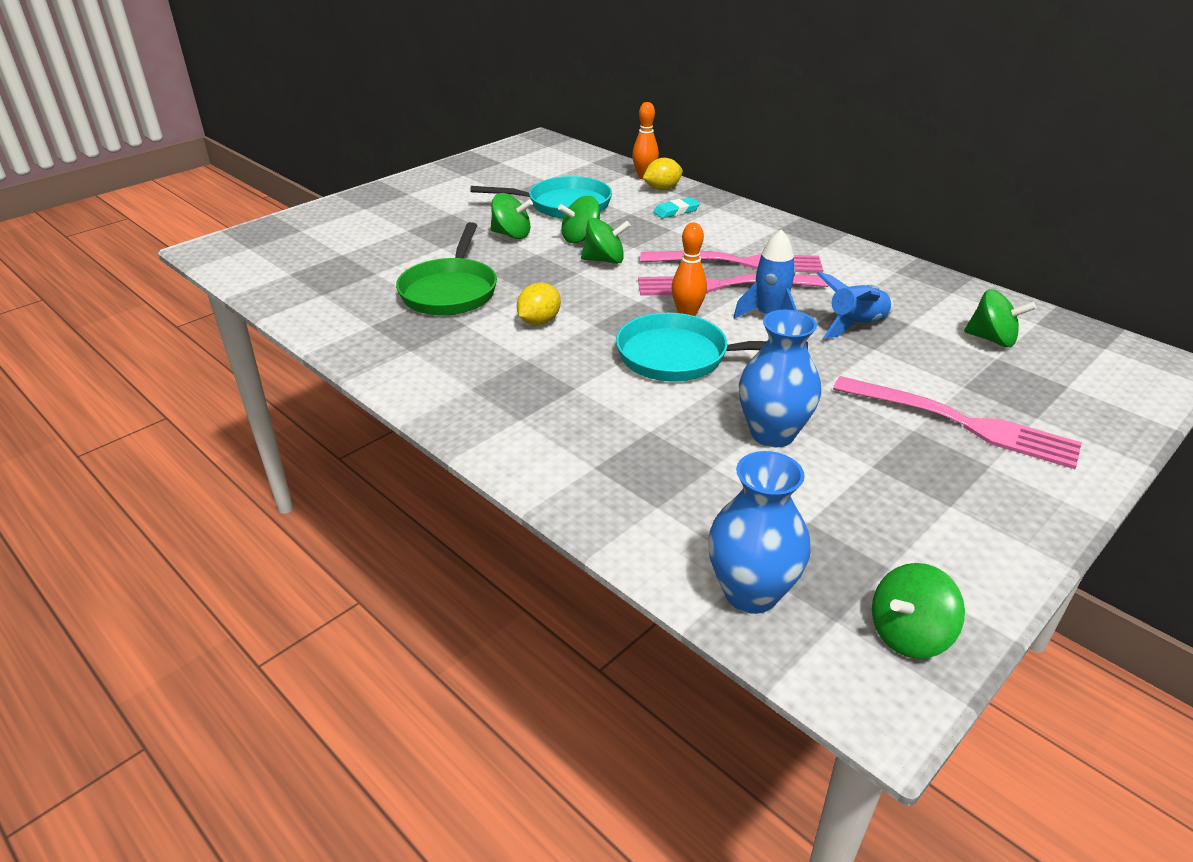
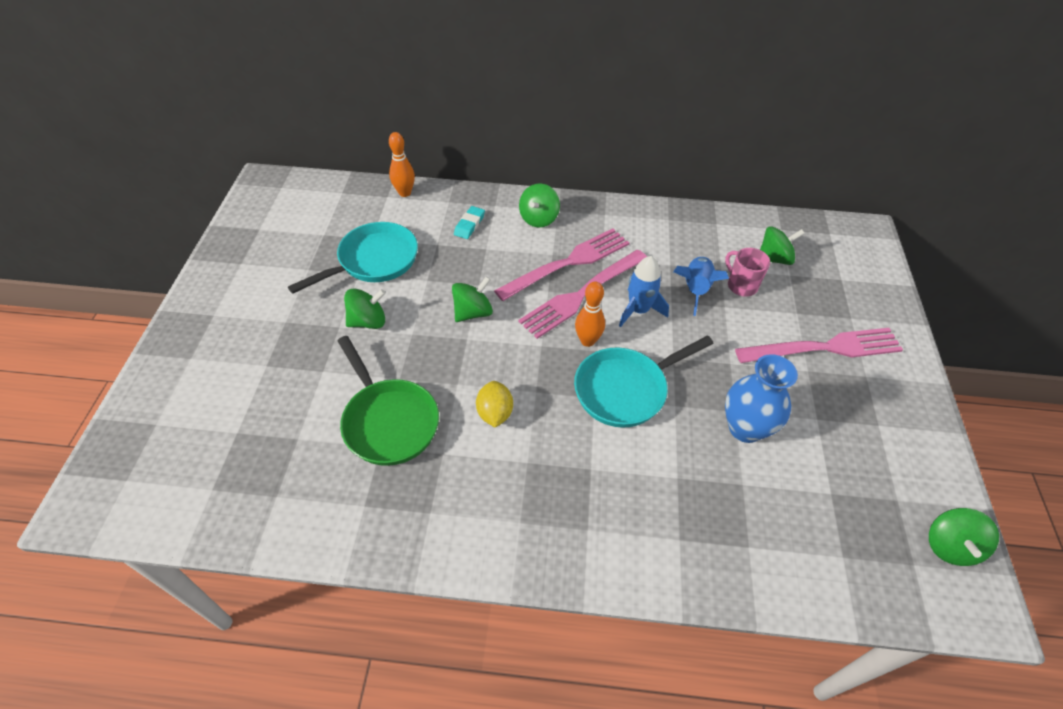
camera: 40 degrees left, 15 degrees up
green spinning top [558,196,600,243] -> green spinning top moved to [519,183,560,227]
yellow lemon [643,158,683,190] -> none
blue vase [708,451,811,614] -> none
none -> pink mug [725,248,770,297]

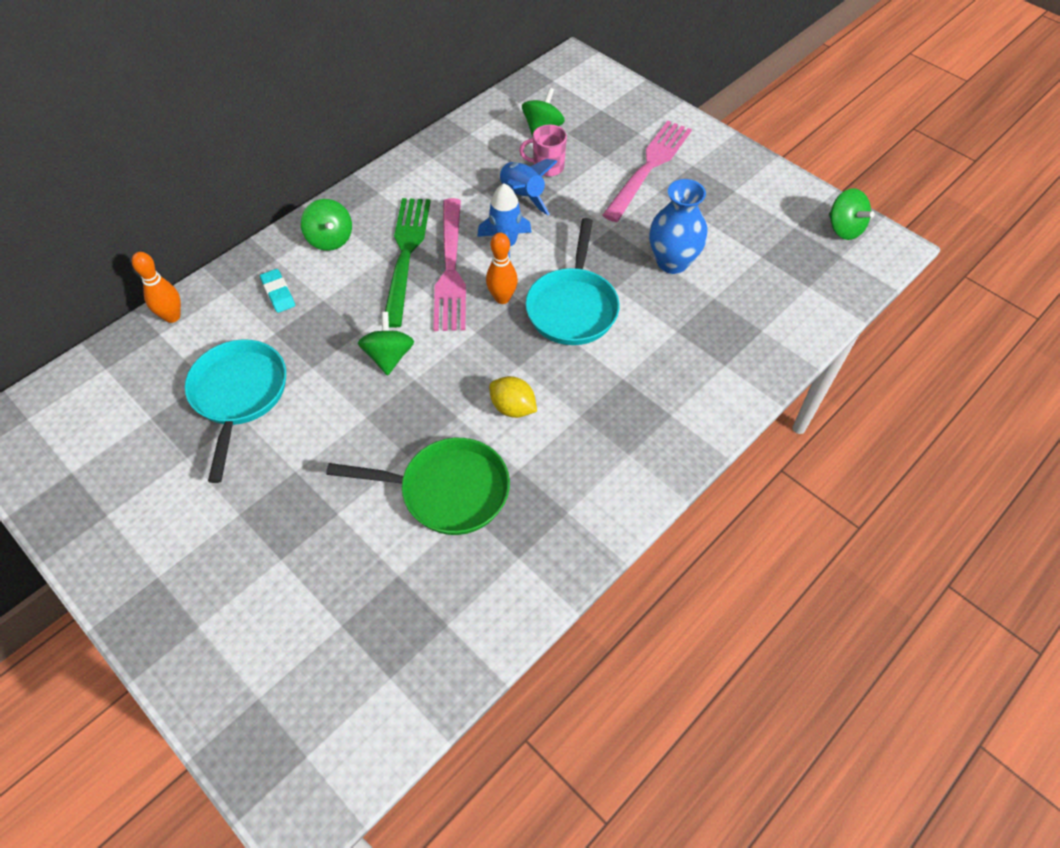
camera: 50 degrees left, 5 degrees up
green spinning top [344,288,386,329] -> none
pink fork [494,229,629,301] -> green fork [385,198,431,328]

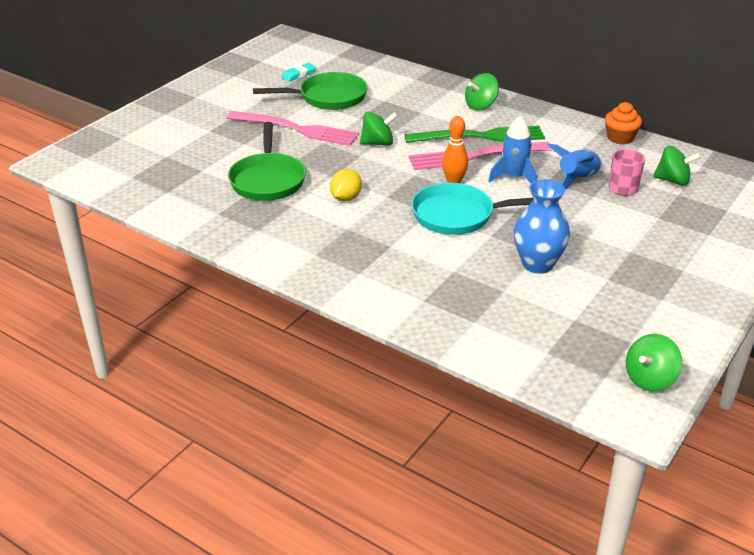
camera: 80 degrees right, 20 degrees down
orange bowling pin [132,252,181,323] -> none
turquoise pan [185,339,286,483] -> green pan [253,72,368,110]
turquoise eraser [260,269,295,313] -> turquoise eraser moved to [281,63,316,82]
pink fork [602,121,692,222] -> pink fork moved to [227,111,359,146]
none -> orange cupcake [605,102,642,144]

